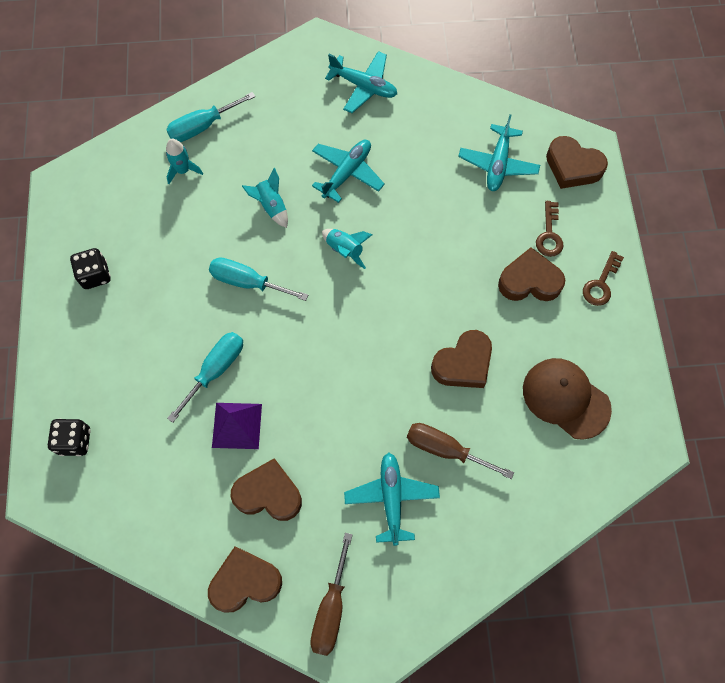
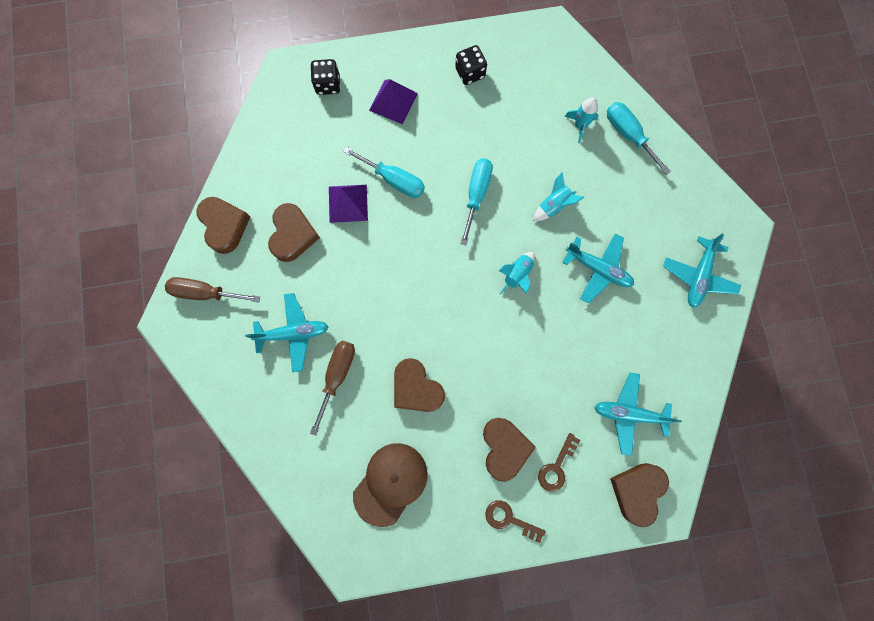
camera: 85 degrees right, 10 degrees up
brown key [536,201,563,257] -> brown key turned 60 degrees counterclockwise [538,433,581,492]
none -> purple pyramid [369,79,418,124]

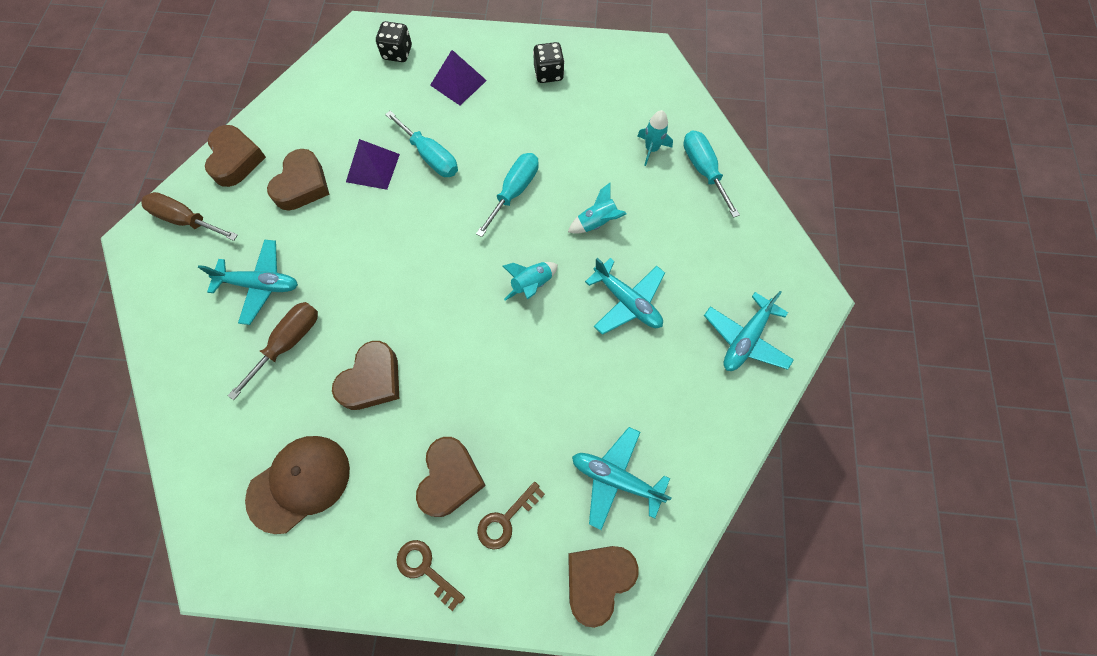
camera: 15 degrees right, 10 degrees down
brown heart [394,358,445,412] -> brown heart turned 120 degrees counterclockwise [332,341,399,410]

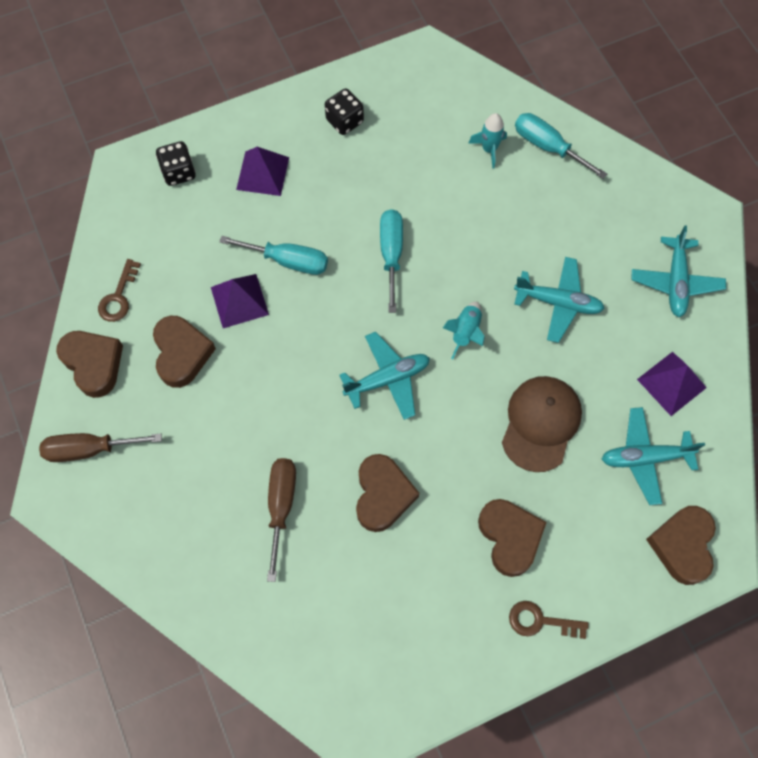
camera: 30 degrees left, 0 degrees up
turquoise plane [198,239,298,325] -> turquoise plane moved to [339,332,430,420]
brown cap [245,436,350,534] -> brown cap moved to [502,376,582,472]
brown key [477,482,545,550] -> brown key moved to [98,259,141,322]
turquoise rocket [568,183,627,234] -> none
none -> purple pyramid [637,352,707,416]

